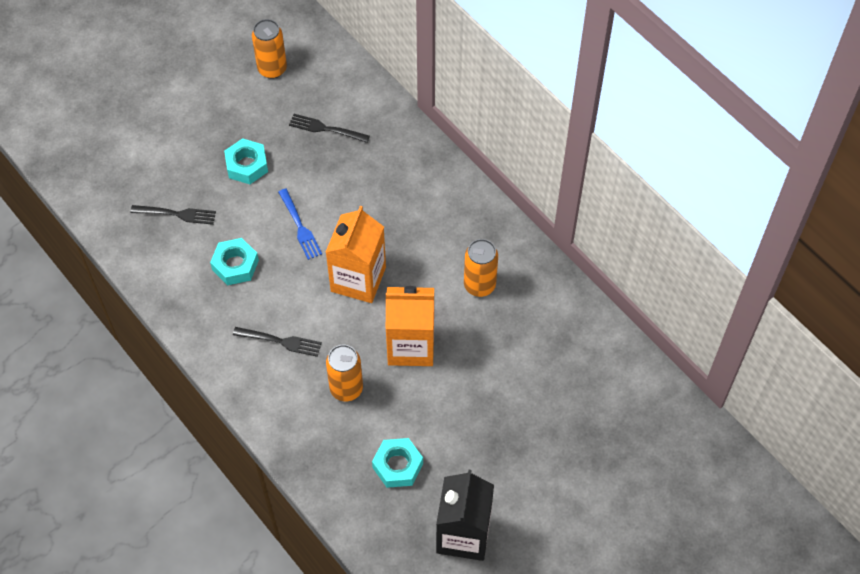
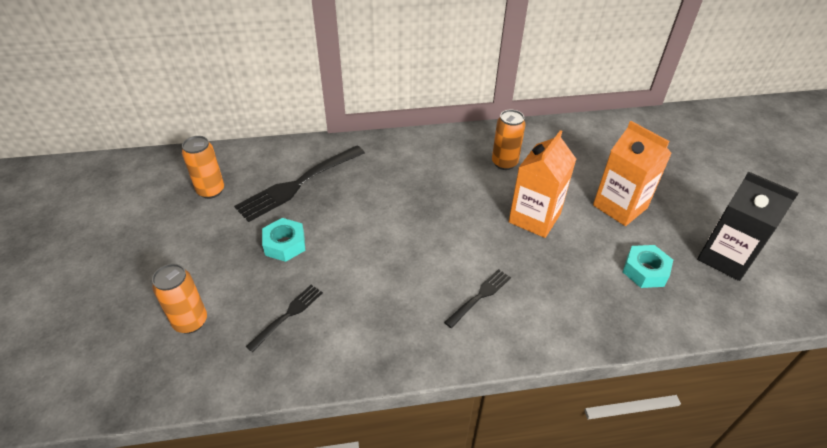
camera: 60 degrees left, 15 degrees down
turquoise nut [210,238,259,285] -> none
blue fork [278,189,322,260] -> none
black fork [289,114,370,143] -> black fork [234,145,365,222], size x1.92
orange carton [326,206,386,303] -> orange carton moved to [593,121,672,226]
orange can [326,345,363,401] -> orange can moved to [152,264,207,334]

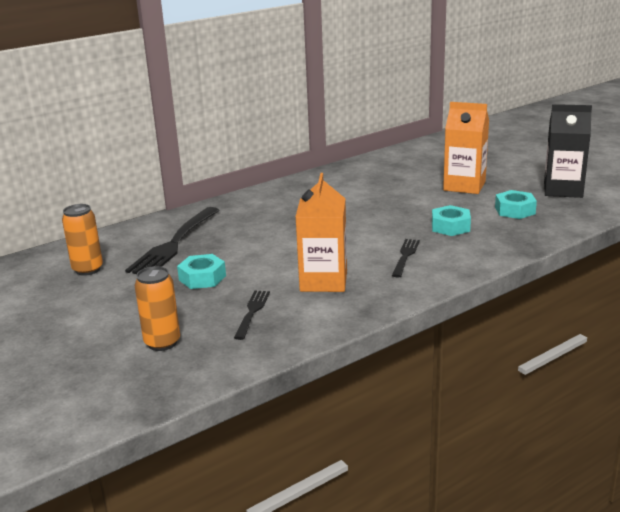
camera: 25 degrees left, 20 degrees down
orange can [492,110,525,170] -> none
orange carton [509,130,576,238] -> orange carton moved to [296,173,347,292]
none -> turquoise nut [432,205,471,236]

